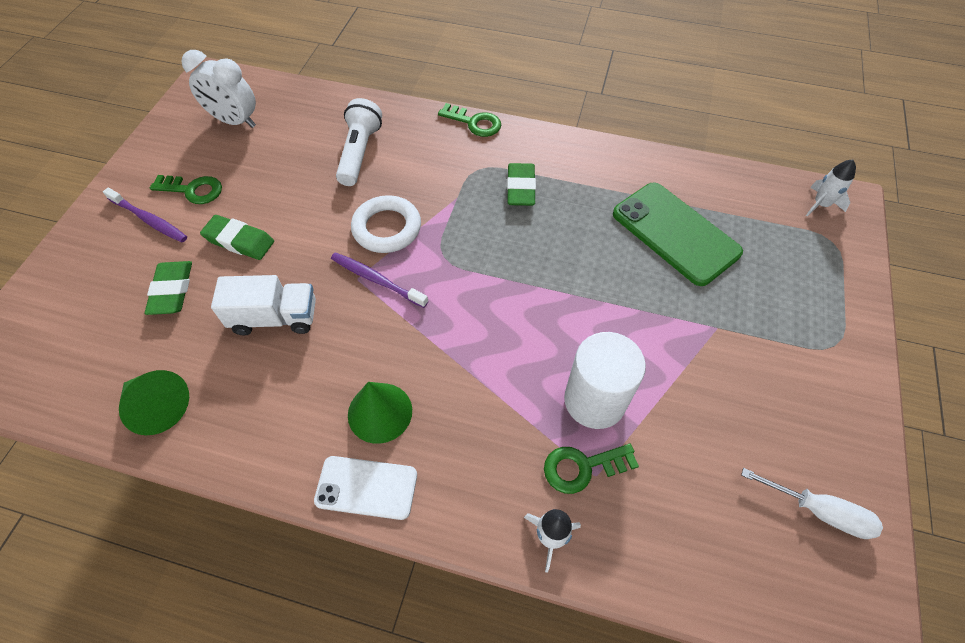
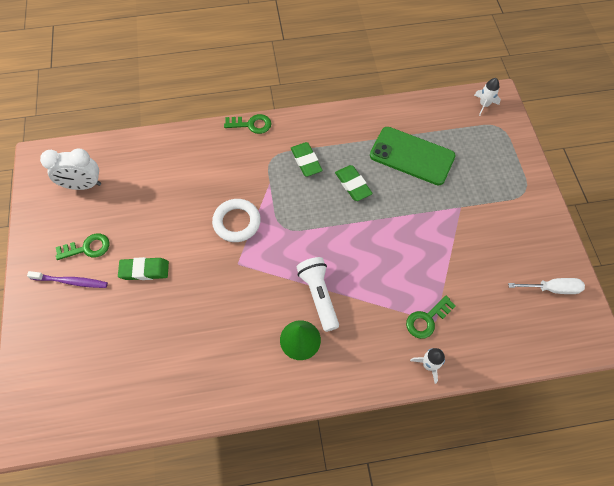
camera: 25 degrees left, 5 degrees up
green cone [119,370,189,435] -> none
green eraser [145,261,192,315] -> green eraser moved to [335,165,373,201]
white truck [211,275,316,336] -> none
white phone [314,456,417,520] -> none
purple toothbrush [331,252,428,308] -> none
white flashlight [336,98,382,186] -> white flashlight moved to [297,257,339,332]
white cylinder [564,332,646,429] -> none

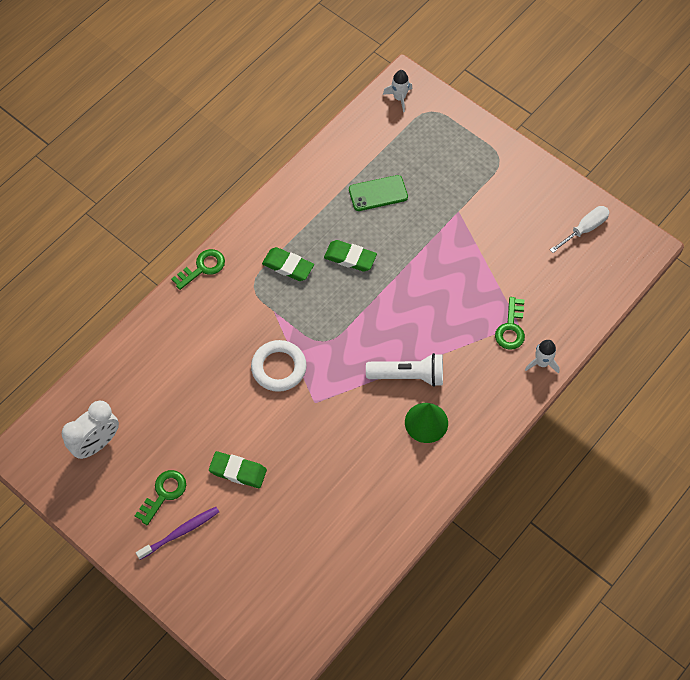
camera: 40 degrees left, 0 degrees up
green eraser [118,257,169,280] -> green eraser turned 60 degrees clockwise [209,451,267,488]
white flashlight [297,257,339,332] -> white flashlight turned 150 degrees clockwise [366,353,443,387]
green phone [370,127,456,185] -> green phone [349,175,408,211], size x0.62

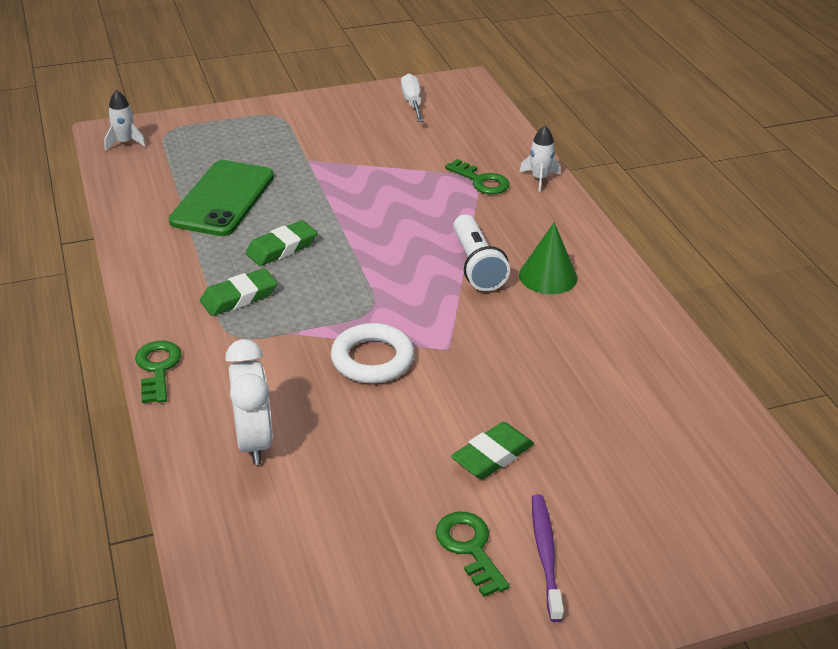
camera: 60 degrees left, 25 degrees down
white clock [62,401,119,459] -> white clock moved to [225,339,273,465]
green phone [349,175,408,211] -> green phone [169,160,274,236], size x1.62
white flashlight [366,353,443,387] -> white flashlight turned 135 degrees clockwise [453,214,510,291]

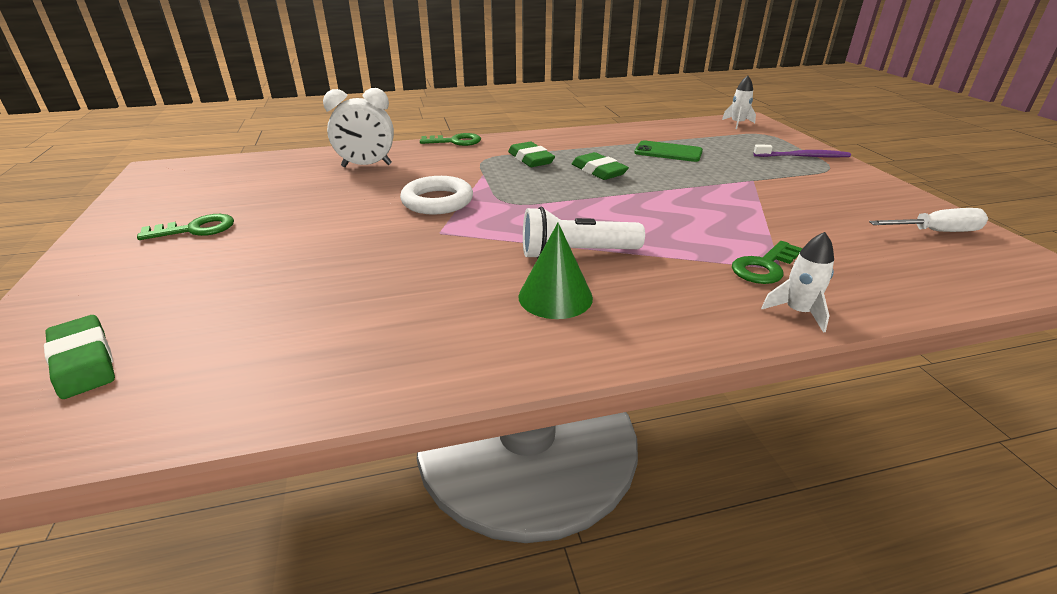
camera: 95 degrees right, 5 degrees down
green phone [169,160,274,236] -> green phone [634,140,703,162], size x0.62
green eraser [451,422,534,479] -> green eraser moved to [44,315,115,399]
purple toothbrush [532,494,564,622] -> purple toothbrush moved to [753,145,851,158]

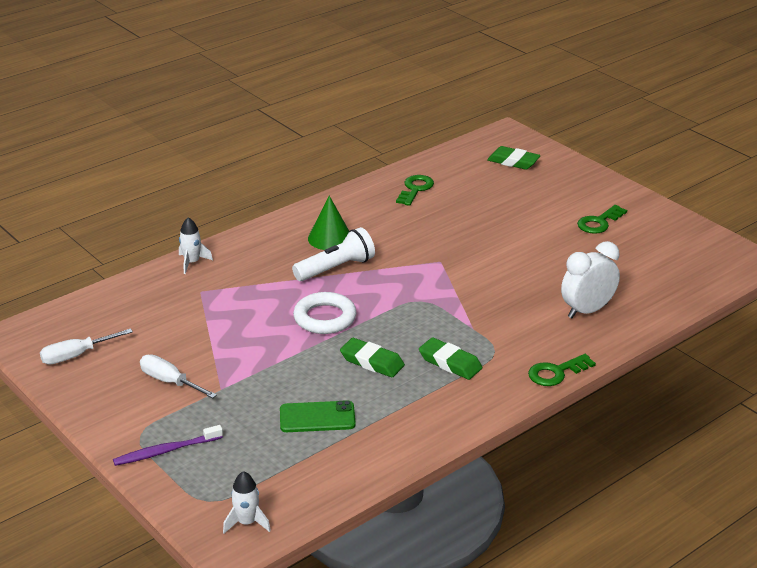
camera: 155 degrees right, 0 degrees up
white ring [400,176,473,215] -> white ring moved to [293,292,357,334]
green key [732,241,803,284] -> green key moved to [396,175,434,206]
none -> white screwdriver [140,354,217,398]

